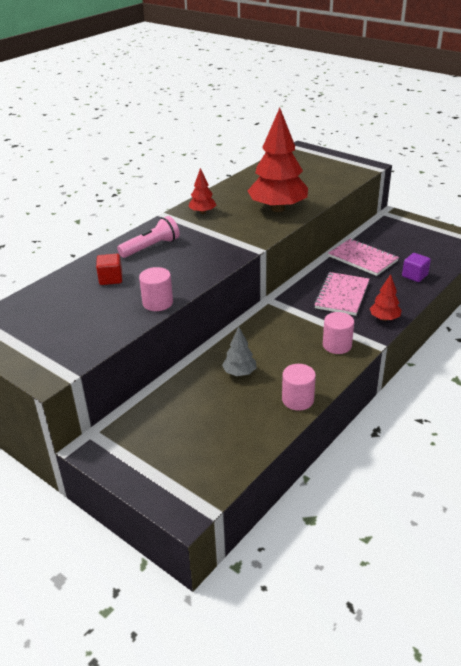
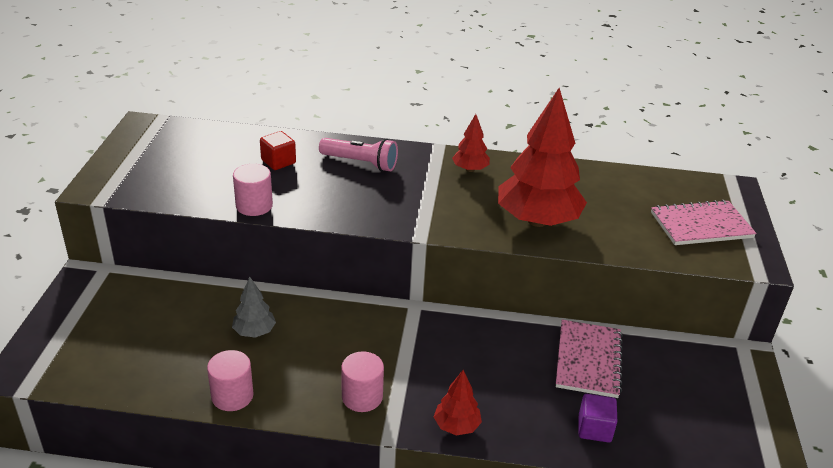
camera: 55 degrees right, 0 degrees up
pink notebook [314,272,369,316] -> pink notebook moved to [651,200,756,245]

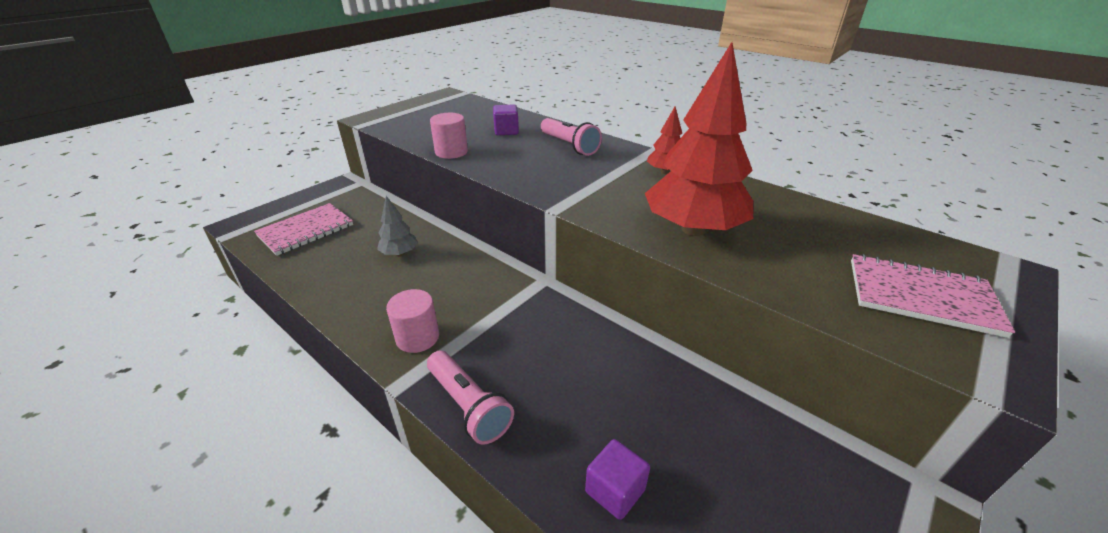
camera: 35 degrees right, 0 degrees up
pink cylinder [207,350,253,411] -> none
red cube [260,131,296,170] -> purple cube [493,104,519,135]
red tree [434,370,482,436] -> pink flashlight [427,351,514,445]
pink notebook [556,320,623,398] -> pink notebook moved to [254,203,353,256]

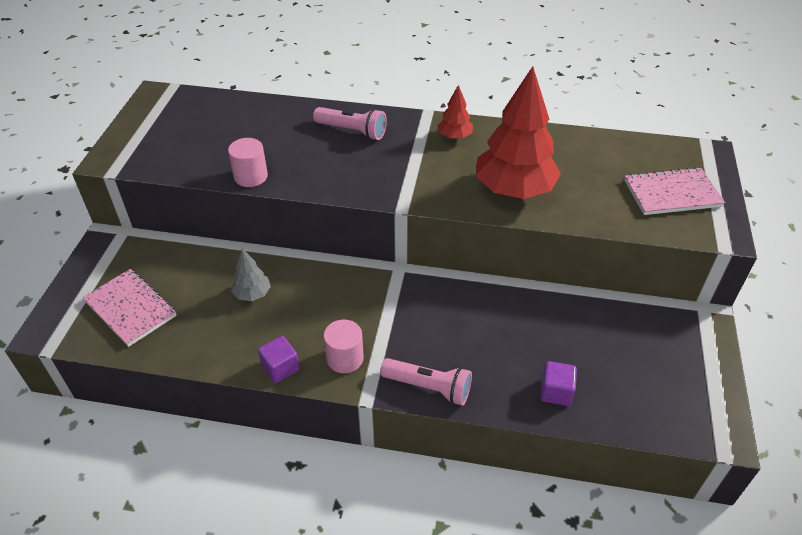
camera: 30 degrees left, 10 degrees up
pink notebook [254,203,353,256] -> pink notebook turned 60 degrees counterclockwise [82,269,177,347]
purple cube [493,104,519,135] -> purple cube moved to [258,336,300,383]

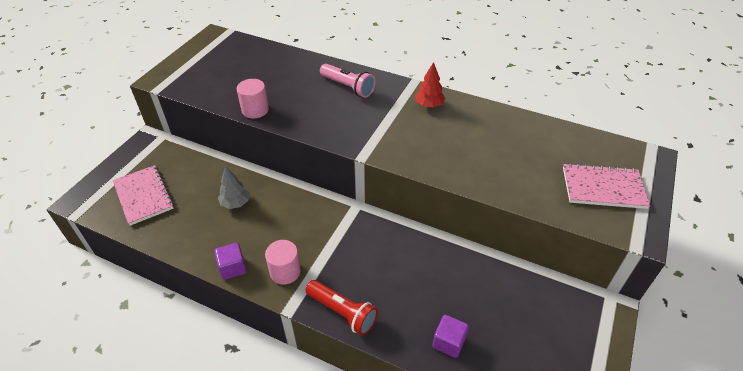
camera: 15 degrees right, 0 degrees up
pink flashlight [380,358,472,406] -> red flashlight [305,280,378,336]
red tree [476,66,561,199] -> none

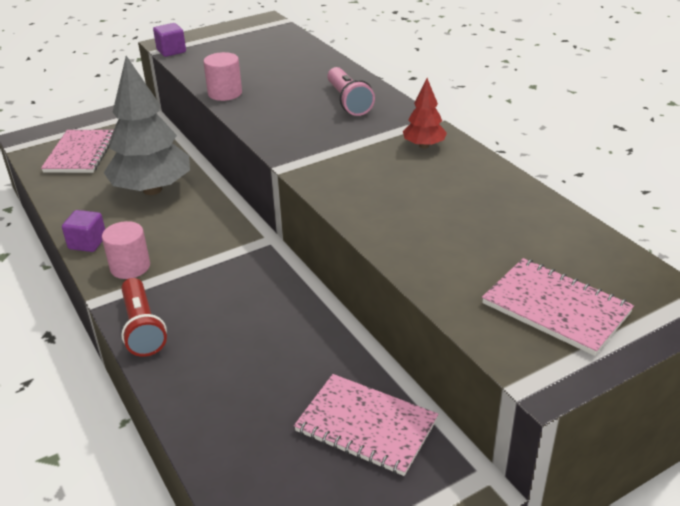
camera: 35 degrees right, 10 degrees down
grey tree [218,166,250,209] -> grey tree [104,56,190,195], size x2.15
purple cube [433,315,469,358] -> purple cube moved to [153,23,186,57]
none -> pink notebook [294,374,438,476]

